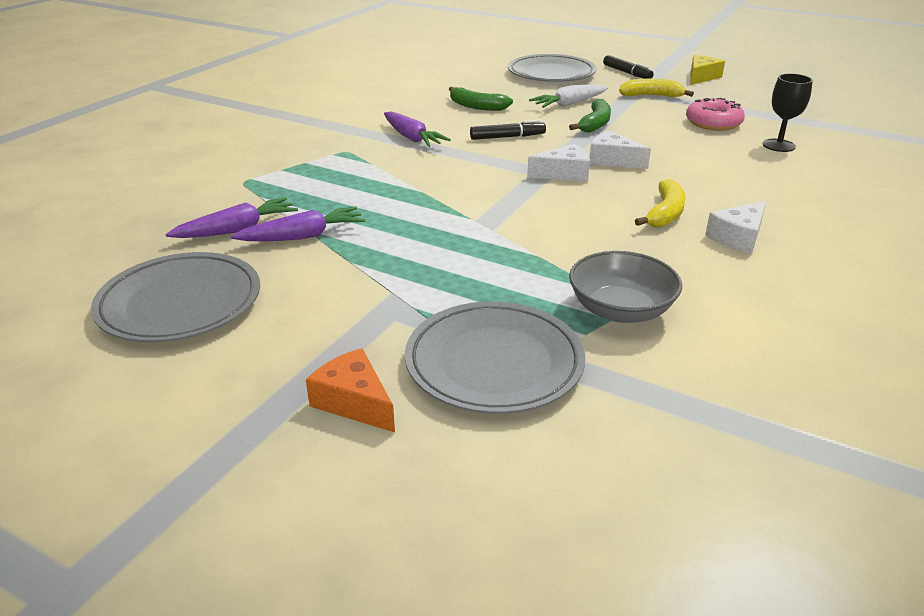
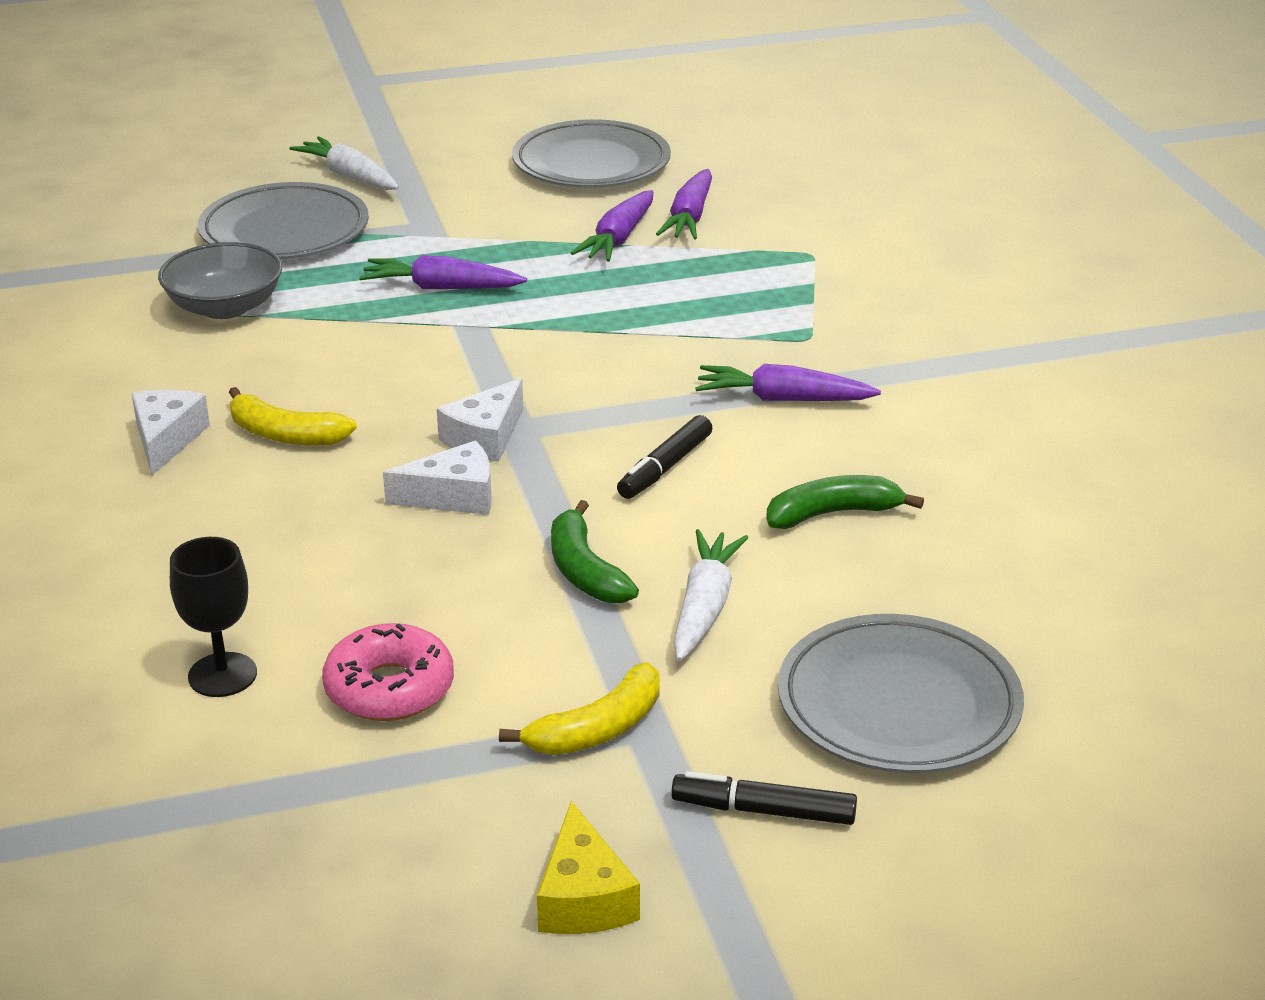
camera: 135 degrees right, 0 degrees up
orange cheese [306,348,395,432] -> white carrot [289,136,399,190]
yellow banana [635,179,686,227] -> yellow banana turned 45 degrees counterclockwise [229,387,357,446]
none -> purple carrot [359,255,527,289]

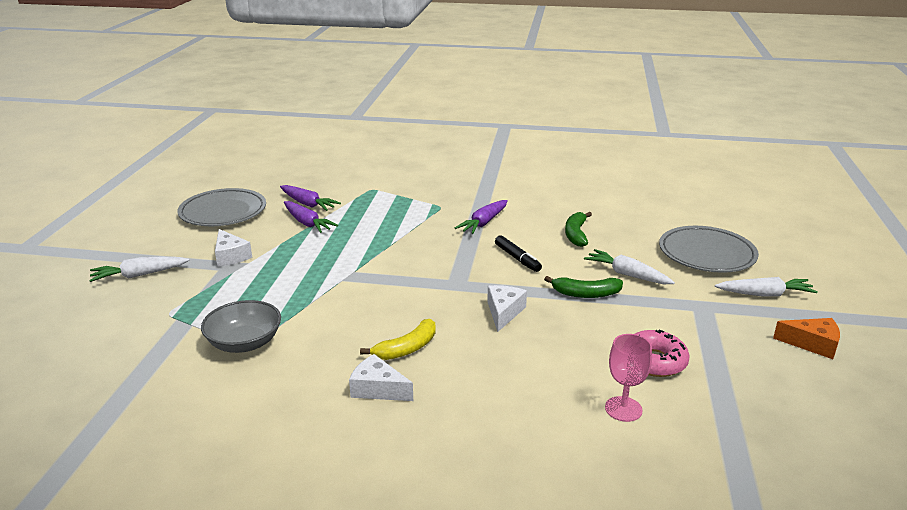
camera: 65 degrees left, 5 degrees down
black goblet [170,537,257,697] -> pink goblet [605,334,652,422]
grey plate [198,182,369,259] -> none
purple carrot [359,255,527,289] -> none
white cheese [437,378,523,462] -> white cheese moved to [215,229,252,267]
yellow banana [499,662,660,755] -> none
yellow cheese [537,801,640,934] -> orange cheese [773,318,840,359]
black marker [671,771,857,825] -> white carrot [715,277,818,297]

